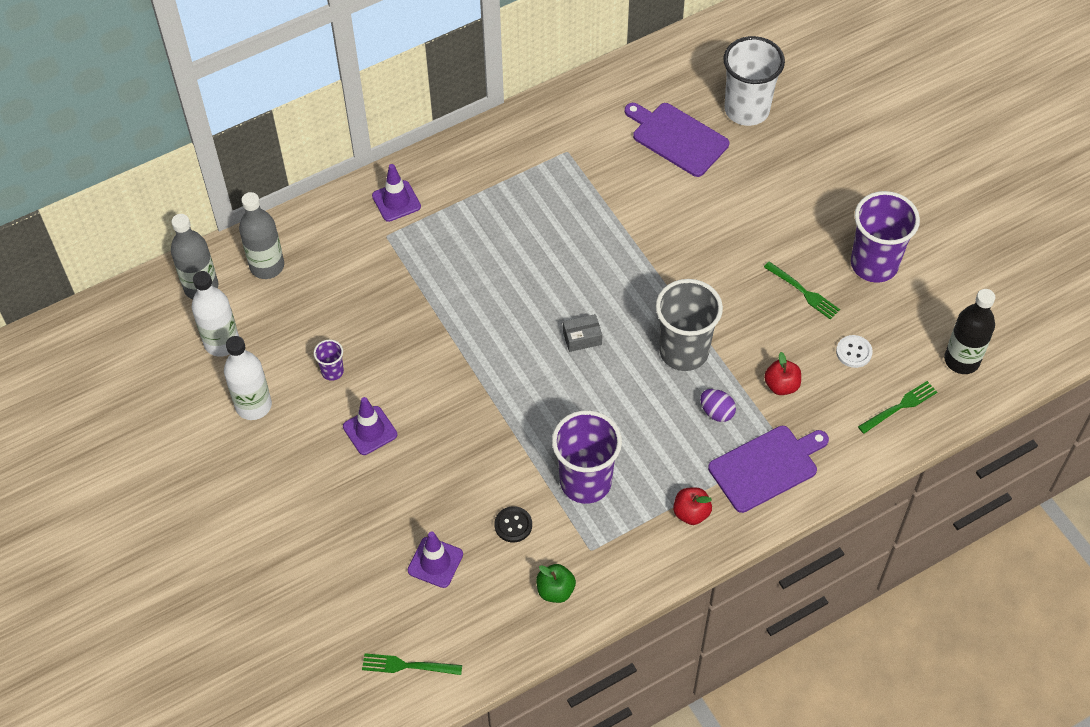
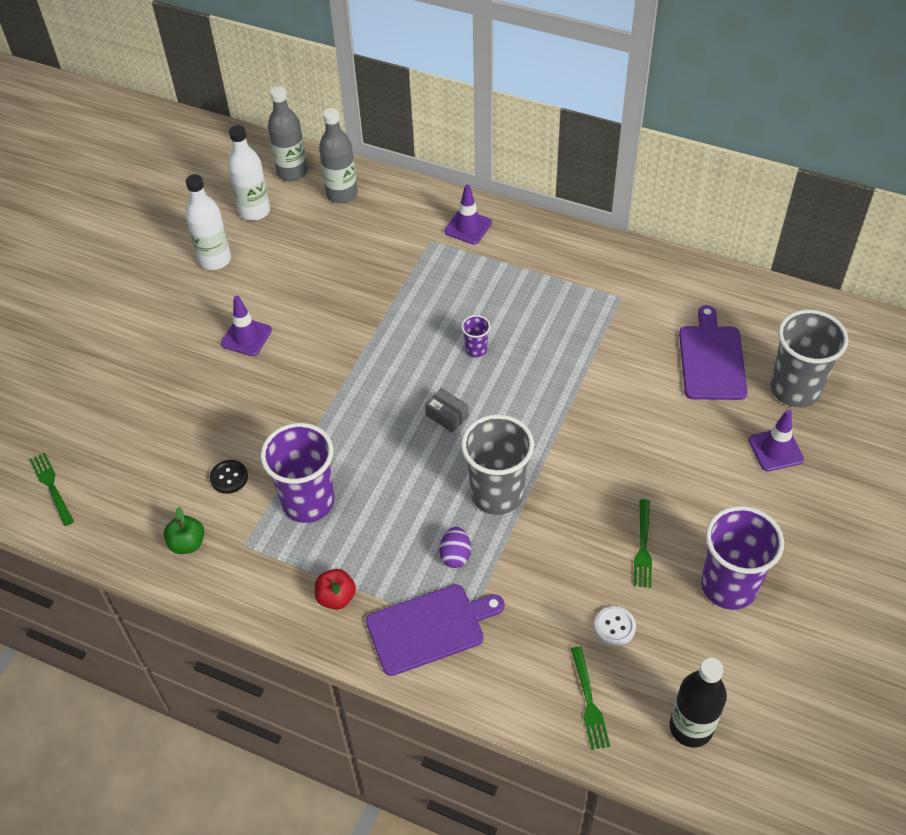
camera: 55 degrees right, 5 degrees down
purple cup [314,340,344,381] -> purple cup moved to [461,315,491,357]
purple traffic cone [408,531,463,588] -> purple traffic cone moved to [749,410,804,471]
purple cutting board [708,426,829,513] -> purple cutting board turned 45 degrees counterclockwise [366,584,505,676]
white cup [723,36,785,126] -> grey cup [770,310,848,407]
red apple [764,352,801,395] -> none
green fork [858,381,937,434] -> green fork turned 60 degrees clockwise [571,646,610,750]

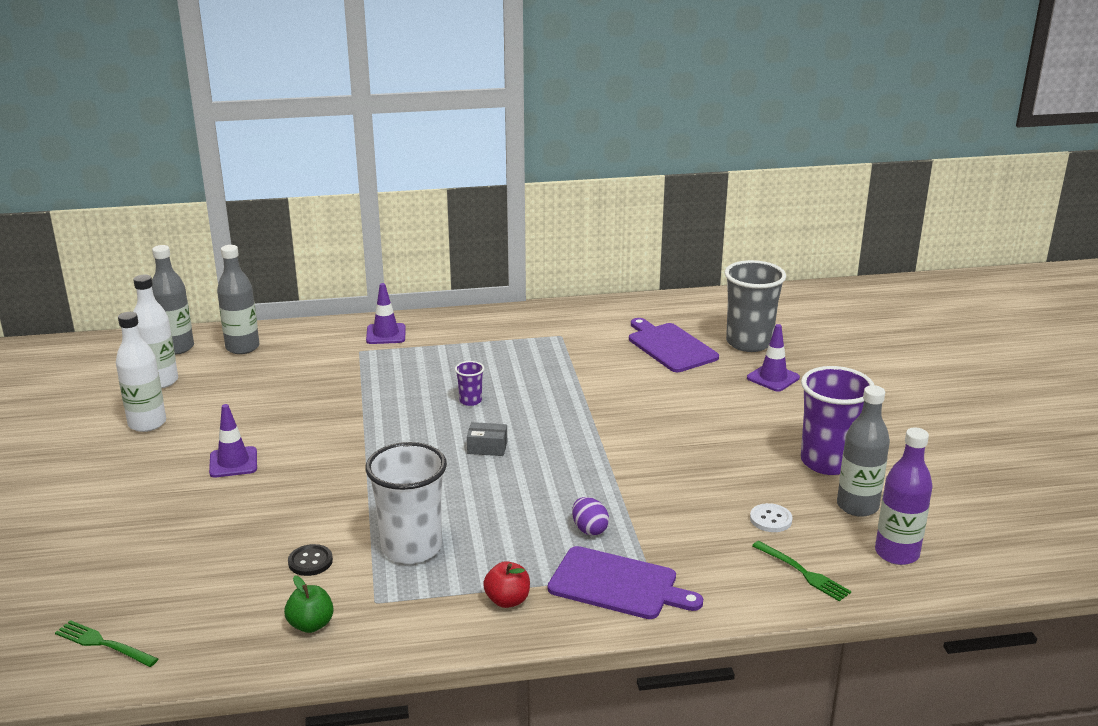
camera: 35 degrees left, 25 degrees down
purple cup [260,423,335,523] -> white cup [365,442,447,564]
purple cutting board [366,584,505,676] -> purple cutting board turned 75 degrees clockwise [548,546,703,619]
grey cup [461,414,534,515] -> none
green fork [633,499,652,588] -> none
black bottle [670,658,727,747] -> purple bottle [875,428,933,565]
none -> grey bottle [837,385,890,517]

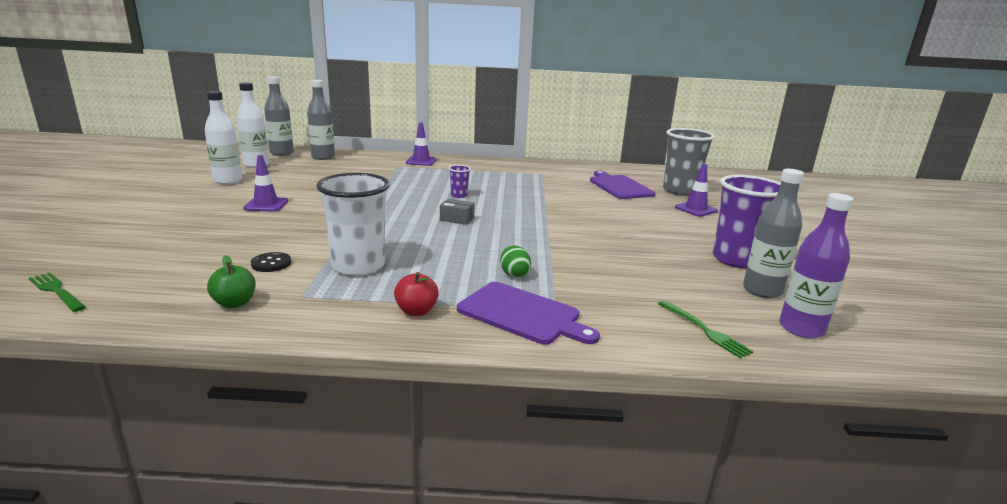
camera: 10 degrees right, 5 degrees down
purple egg [572,497,609,536] -> green egg [500,245,531,278]
white button [750,503,793,532] -> none

